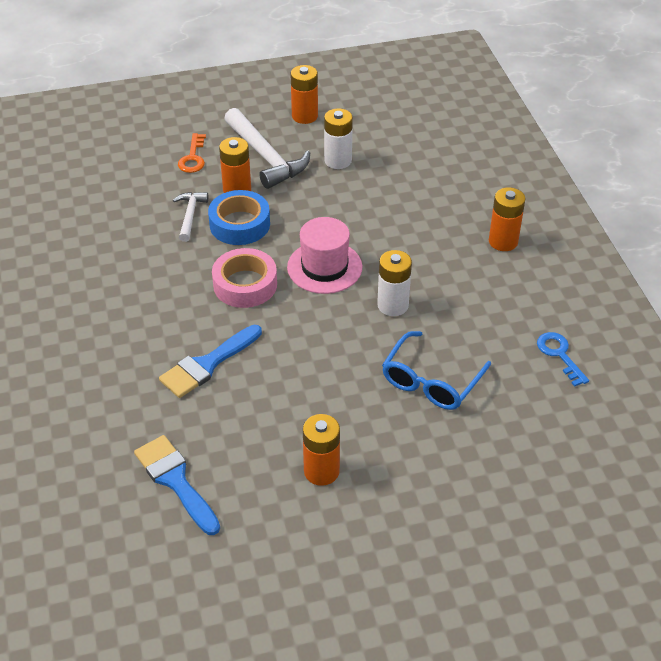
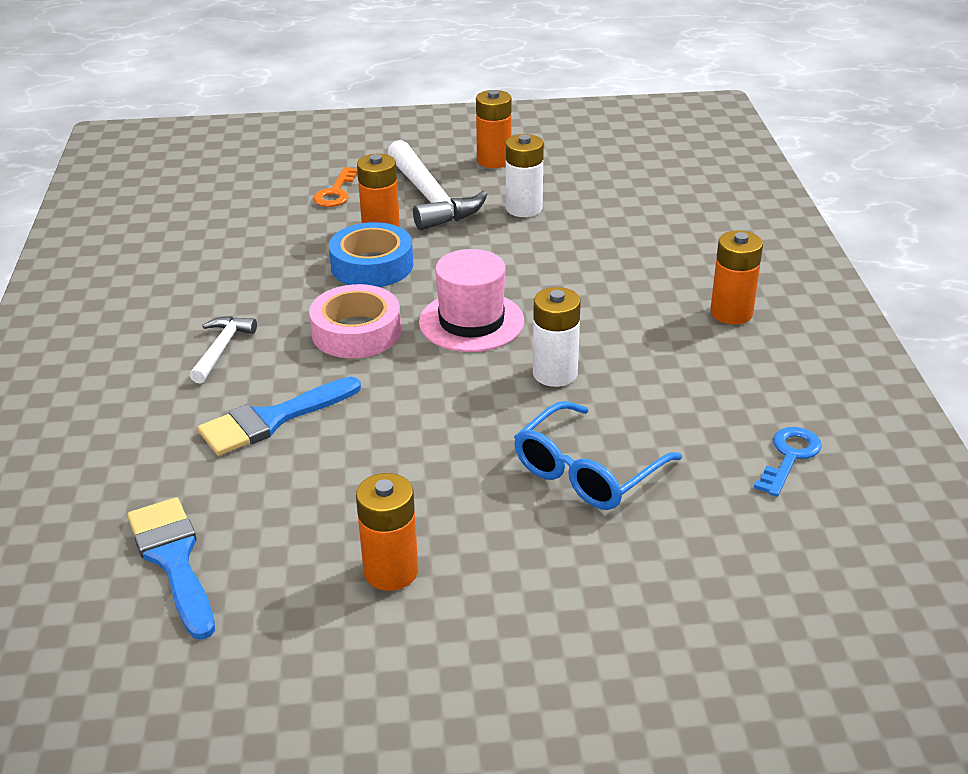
camera: 10 degrees right, 10 degrees down
white hammer [173,192,208,242] -> white hammer moved to [190,316,257,383]
blue key [537,332,589,387] -> blue key turned 45 degrees clockwise [754,427,822,497]

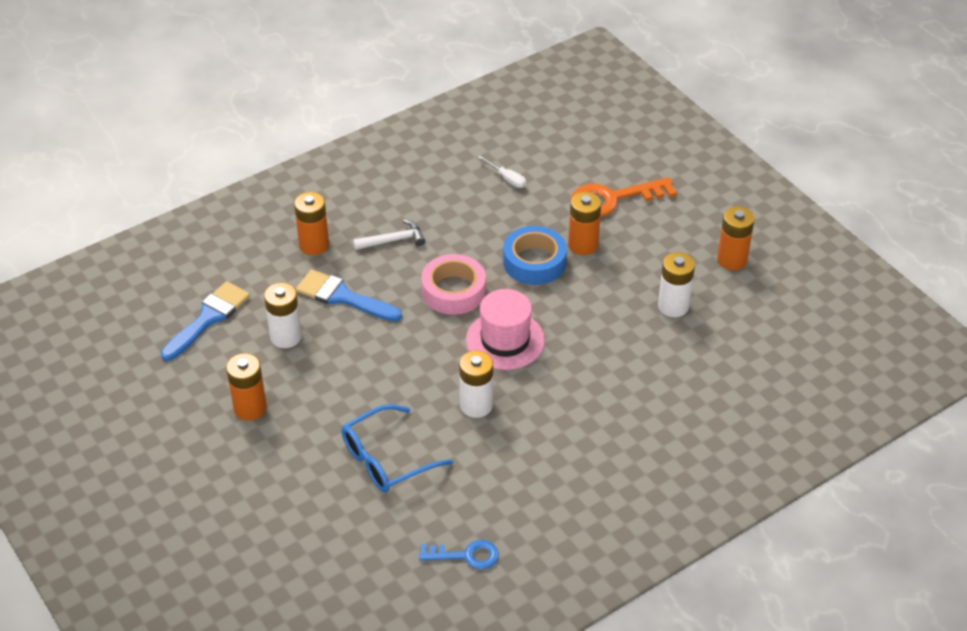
camera: 60 degrees right, 10 degrees up
orange key [313,167,358,207] -> orange key [571,177,677,217], size x1.65
white hammer [387,140,488,230] -> none
blue glasses [514,401,682,510] -> blue glasses turned 45 degrees counterclockwise [341,404,453,493]
orange battery [710,230,763,325] -> orange battery moved to [294,192,329,255]
none -> white battery [264,283,302,348]
none -> white screwdriver [478,156,526,188]

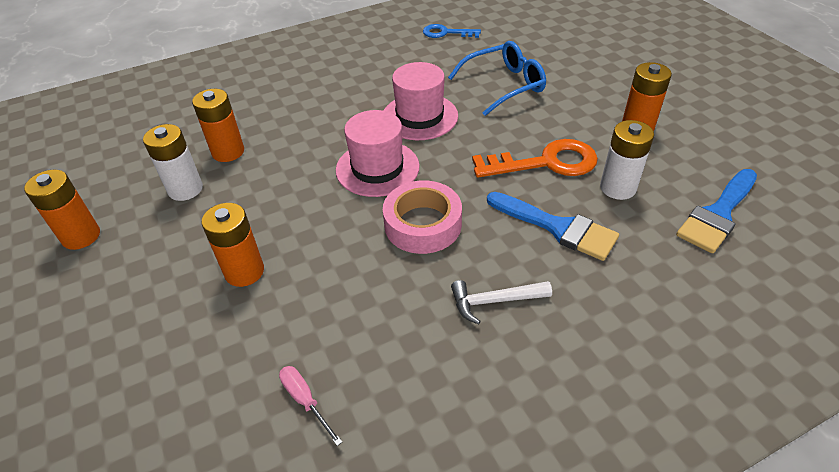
camera: 170 degrees left, 0 degrees up
orange battery [294,192,329,255] -> orange battery moved to [192,89,244,162]
white battery [459,351,493,418] -> pink hat [384,62,458,140]
white screwdriver [478,156,526,188] -> pink screwdriver [279,366,342,446]
blue tape [503,226,567,285] -> none
orange key [571,177,677,217] -> orange key moved to [472,139,598,178]

